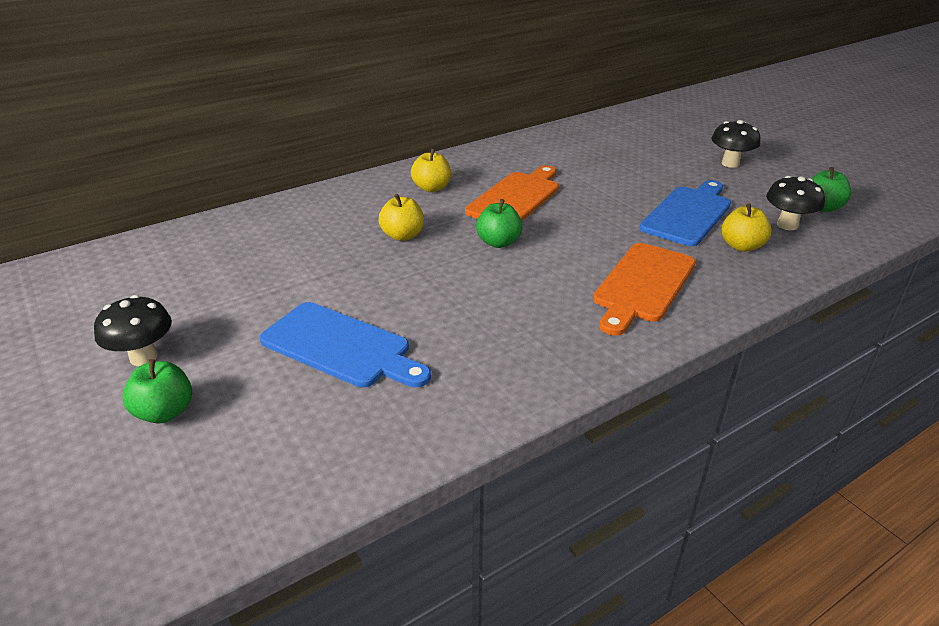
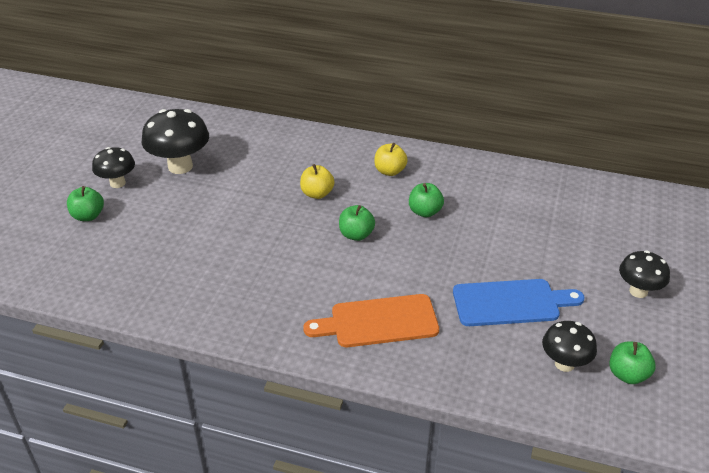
camera: 50 degrees right, 5 degrees up
blue cutting board [260,302,431,387] -> none
orange cutting board [465,165,559,221] -> green apple [409,183,444,217]
yellow apple [722,203,771,252] -> none
none -> black mushroom [142,109,209,174]

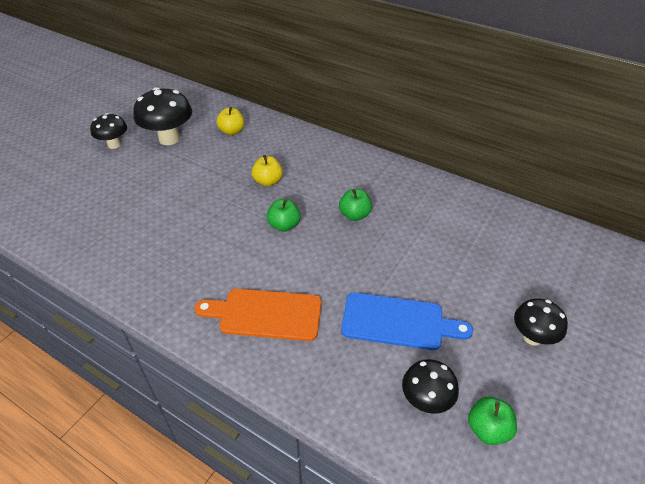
camera: 15 degrees right, 5 degrees up
green apple [67,186,104,221] -> none
yellow apple [374,143,408,176] -> yellow apple moved to [216,107,244,135]

